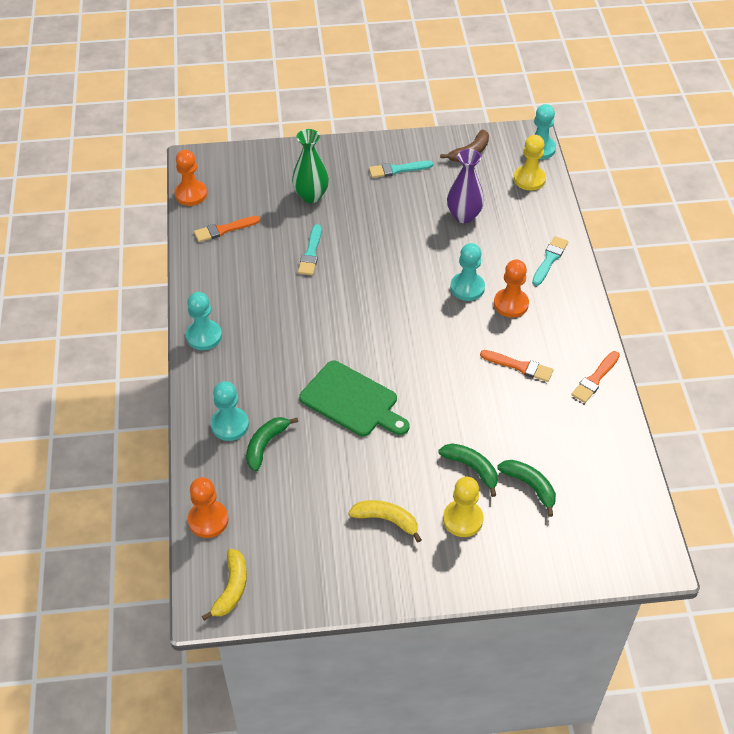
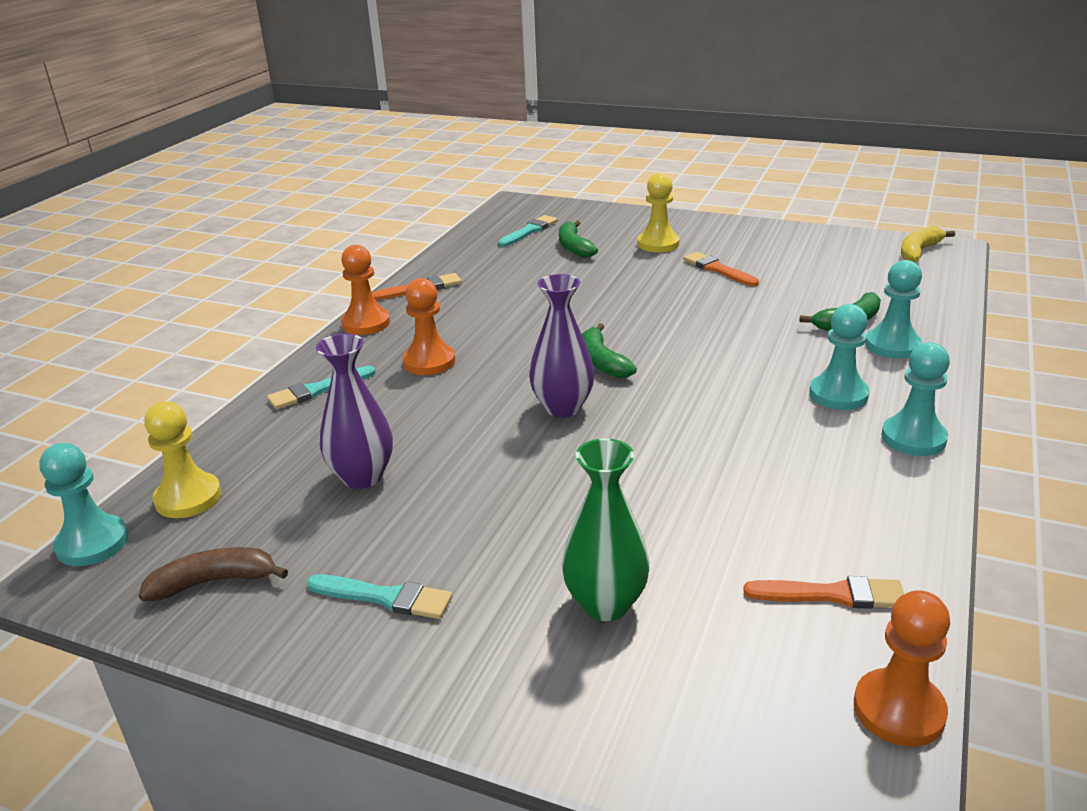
camera: 150 degrees left, 20 degrees down
orange pawn [188,477,229,538] -> orange pawn moved to [341,245,390,335]
turquoise brush [298,224,322,275] -> turquoise brush moved to [498,215,558,247]
green cutting board [299,361,409,437] -> none
yellow banana [348,500,422,542] -> none
green banana [439,443,498,497] -> green banana moved to [582,323,637,378]
turquoise pawn [450,243,485,301] -> turquoise pawn moved to [809,304,870,410]
orange brush [480,350,553,382] -> orange brush moved to [683,252,759,286]
none -> purple vase [529,274,594,417]

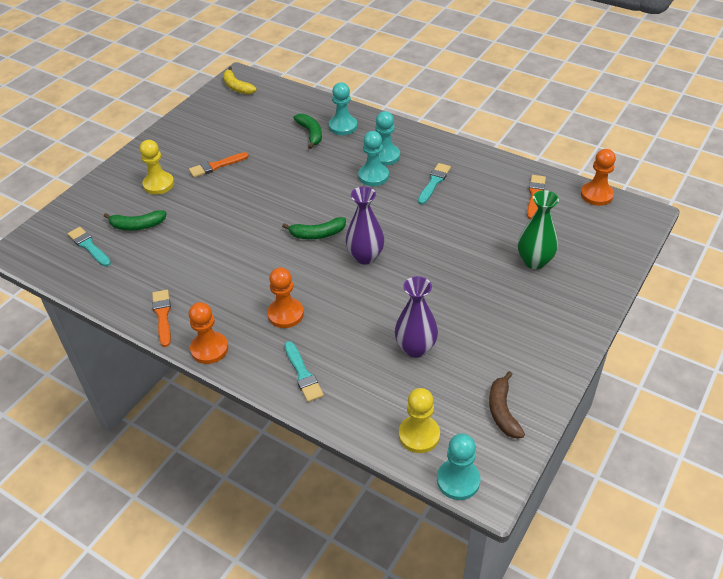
camera: 80 degrees left, 15 degrees up
turquoise brush [307,574,453,619] -> turquoise brush moved to [418,163,451,205]
turquoise pawn [882,342,950,456] -> turquoise pawn moved to [358,131,389,186]

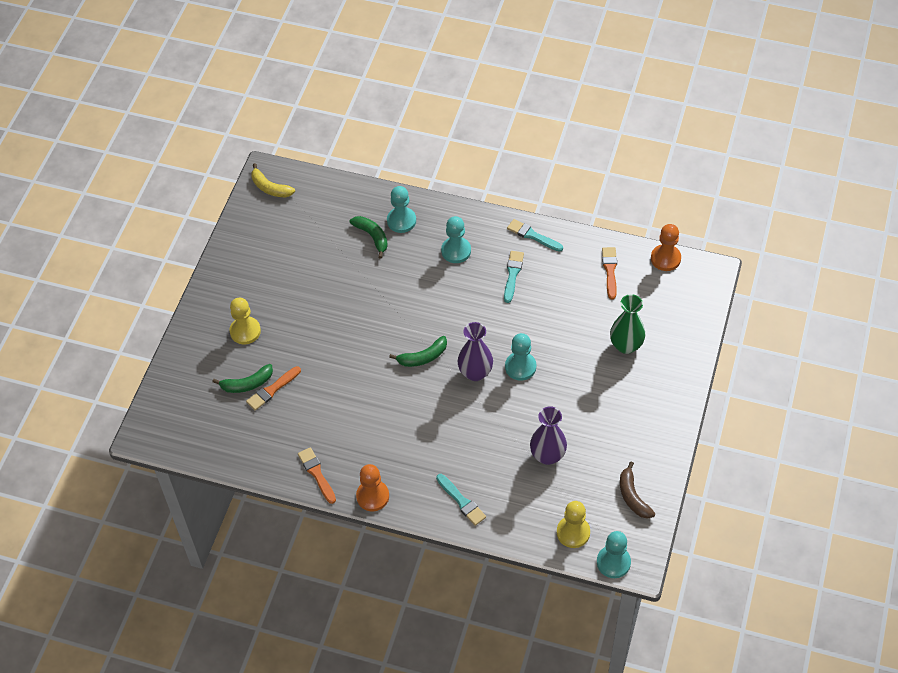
camera: 15 degrees left, 10 degrees up
turquoise brush [68,227,111,267] -> turquoise brush moved to [507,219,563,252]
orange brush [189,152,249,178] -> orange brush moved to [246,366,301,410]
orange pawn [267,267,304,328] -> none
turquoise pawn [358,131,389,186] -> turquoise pawn moved to [505,333,536,381]

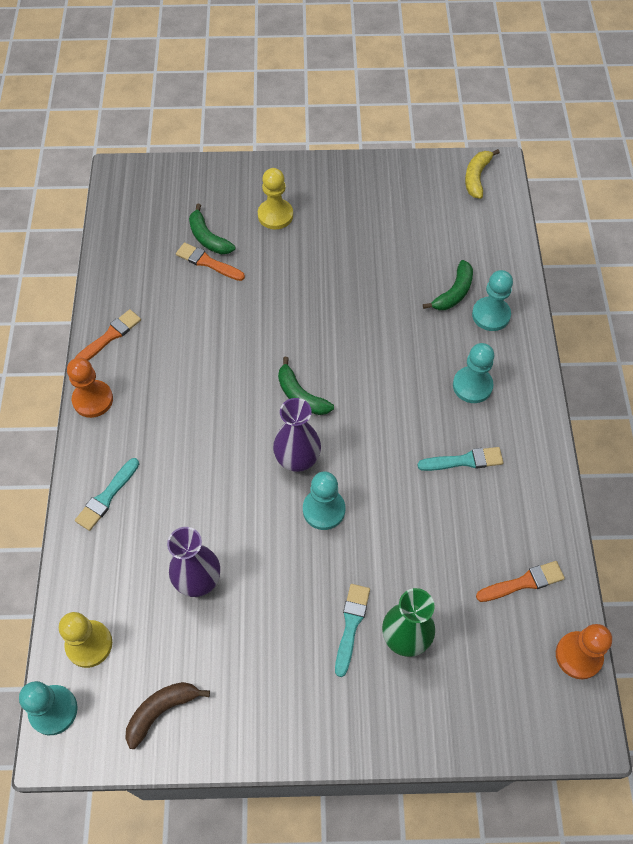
camera: 70 degrees right, 5 degrees up
turquoise brush [507,219,563,252] -> turquoise brush moved to [335,584,370,677]

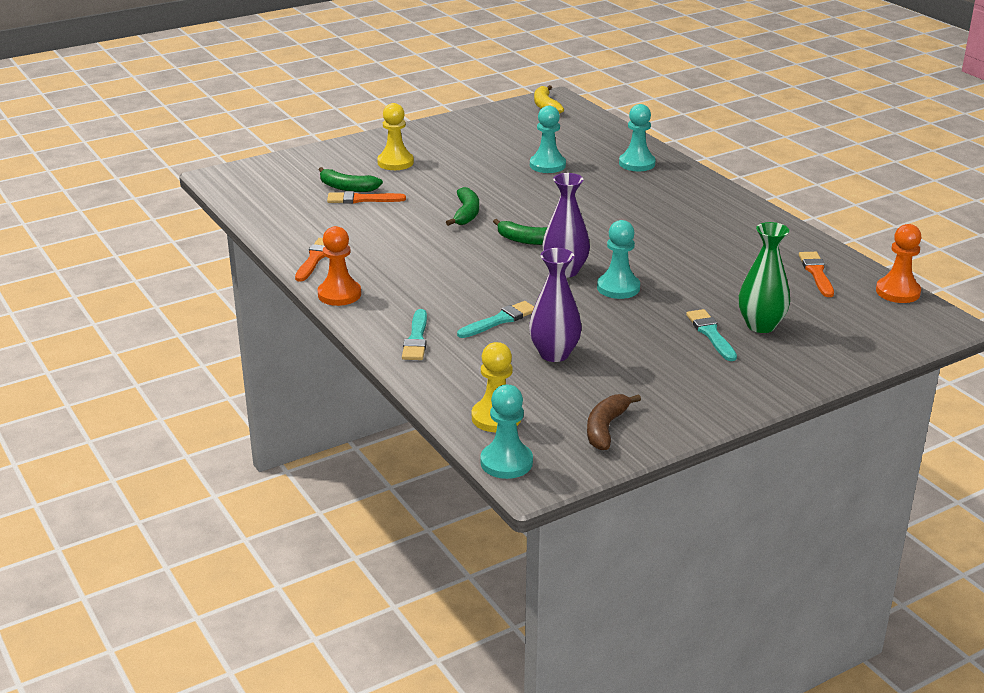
camera: 30 degrees left, 30 degrees down
turquoise brush [418,447,504,471] -> turquoise brush moved to [457,301,534,338]
green banana [423,260,473,310] -> green banana moved to [446,187,479,226]
turquoise pawn [453,343,494,403] -> turquoise pawn moved to [530,106,566,173]
orange brush [476,561,565,602] -> orange brush turned 45 degrees counterclockwise [799,252,834,297]

